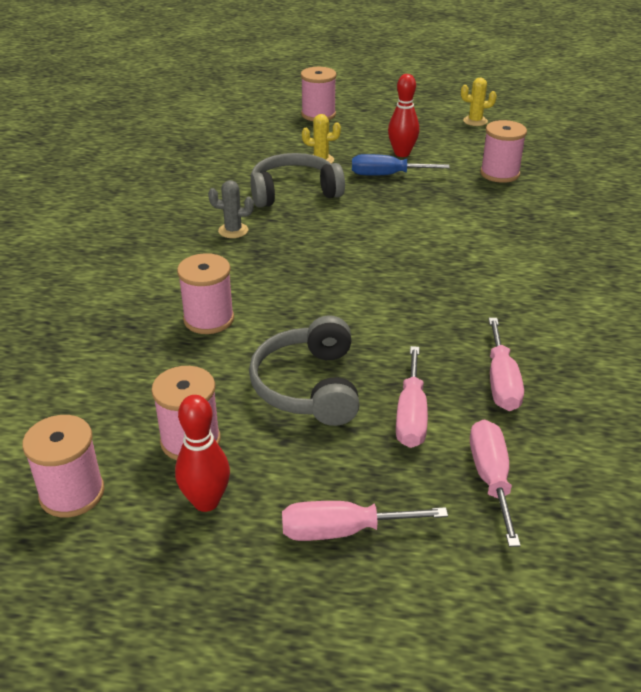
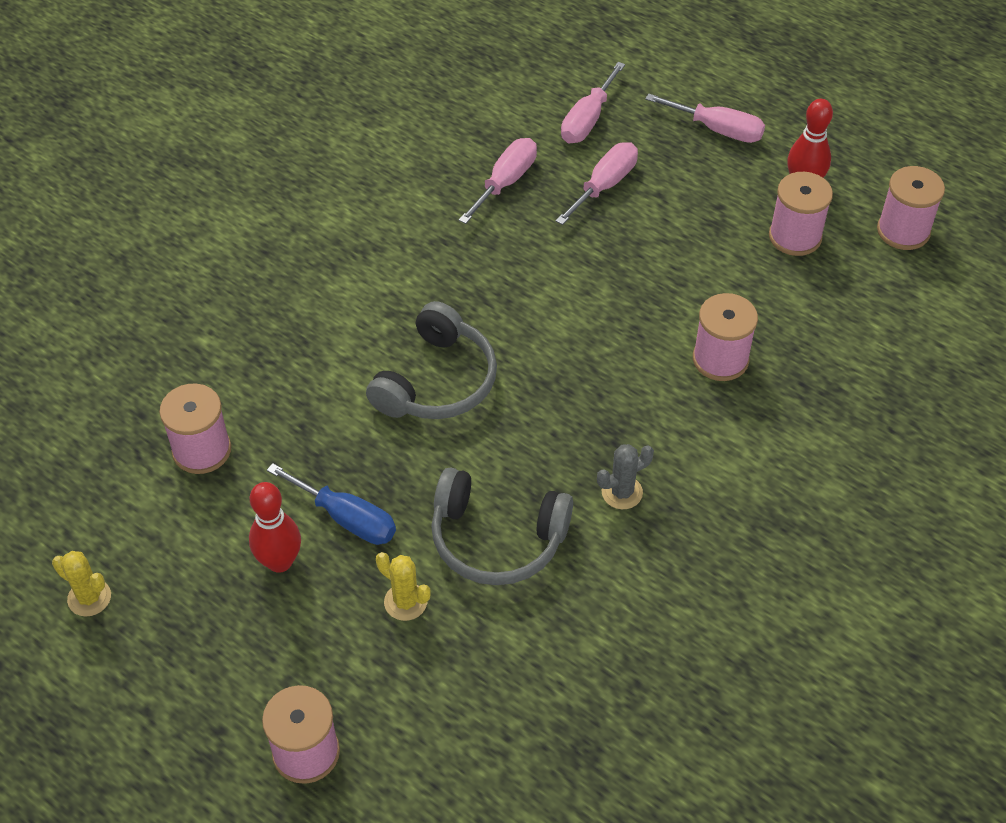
camera: 150 degrees left, 15 degrees up
grey cactus [208,180,254,238] -> grey cactus turned 60 degrees counterclockwise [597,444,654,509]
grey headphones [249,315,360,426] -> grey headphones moved to [366,301,497,419]

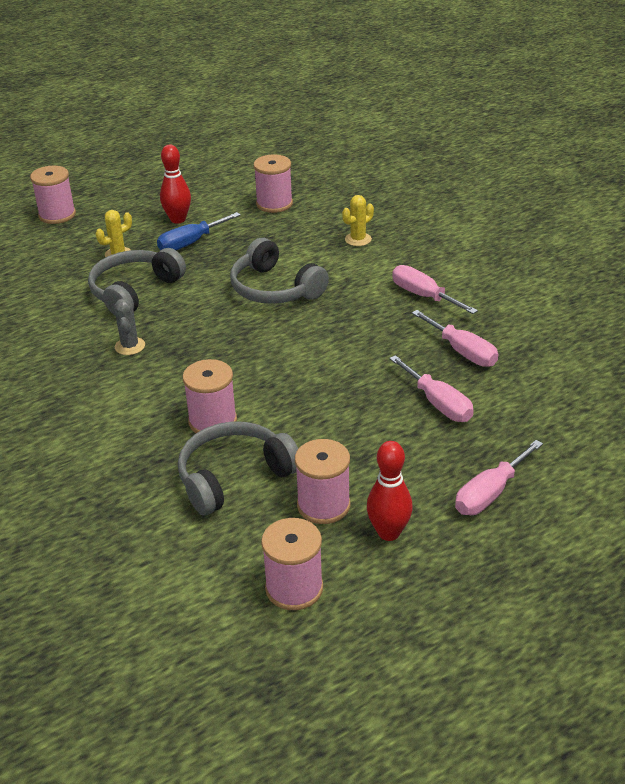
camera: 110 degrees right, 15 degrees down
yellow cactus [52,551,111,617] -> yellow cactus moved to [342,195,374,246]
pink screwdriver [561,62,625,143] -> pink screwdriver moved to [392,265,478,314]
none -> grey headphones [178,422,298,515]

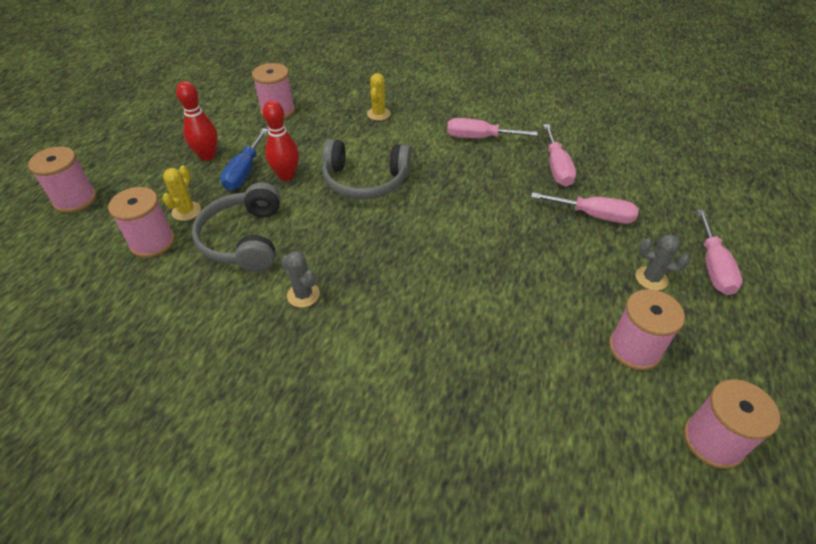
camera: 40 degrees left, 10 degrees up
grey headphones [178,422,298,515] -> none
pink spool [183,359,237,433] -> pink spool moved to [108,187,175,258]
red bowling pin [367,441,413,541] -> red bowling pin moved to [263,100,299,181]
pink screwdriver [412,310,498,367] -> pink screwdriver turned 75 degrees clockwise [543,124,576,187]
none -> grey cactus [635,235,690,290]

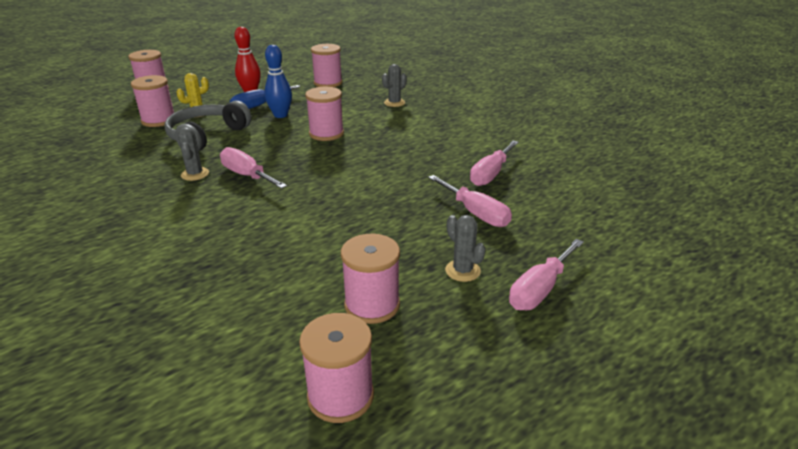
camera: 35 degrees right, 15 degrees down
red bowling pin [263,100,299,181] -> blue bowling pin [264,45,292,118]
grey headphones [322,139,411,199] -> pink spool [305,87,344,141]
yellow cactus [367,73,391,121] -> grey cactus [382,64,407,107]
pink screwdriver [447,118,538,138] -> pink screwdriver moved to [220,147,287,189]

